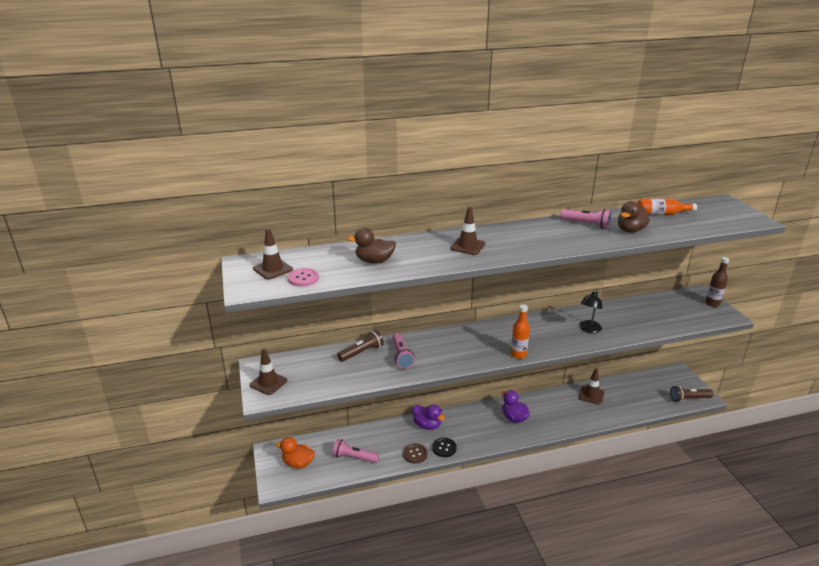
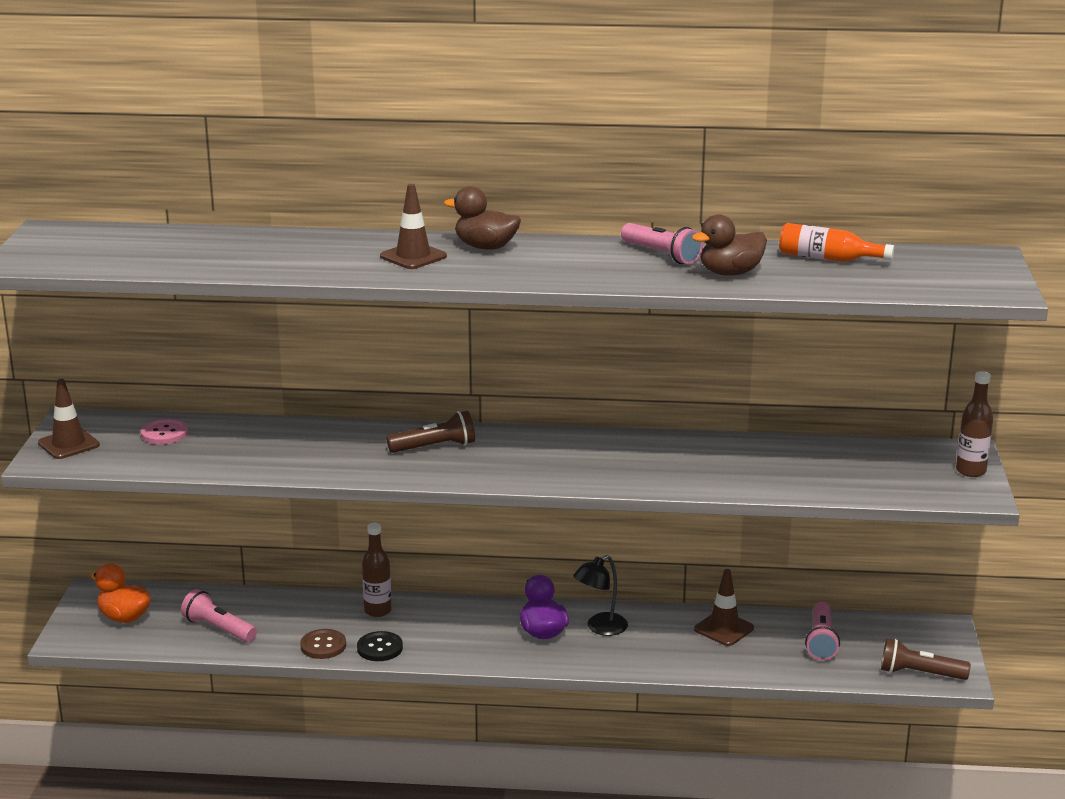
camera: 20 degrees right, 5 degrees down
brown traffic cone [253,228,293,280] -> none
pink button [288,268,319,287] -> pink button moved to [141,419,188,445]
brown flashlight [337,329,384,362] -> brown flashlight moved to [387,411,475,453]
brown duck [347,228,396,264] -> brown duck moved to [444,186,521,250]
pink flashlight [392,333,415,369] -> pink flashlight moved to [805,602,840,661]
purple duck [413,404,445,430] -> brown bottle [362,523,392,617]
orange bottle [511,304,530,359] -> none
black lamp [579,290,602,333] -> black lamp moved to [573,555,628,636]

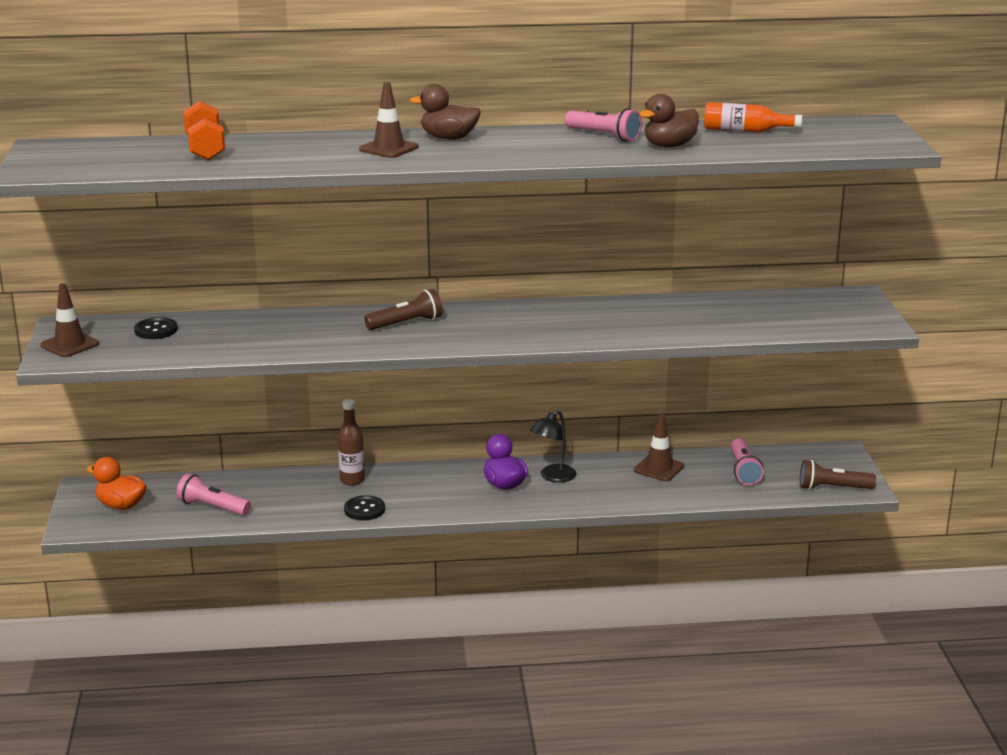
camera: 10 degrees left, 0 degrees up
pink button [141,419,188,445] -> black button [134,317,178,339]
brown button [300,629,346,659] -> none
brown bottle [956,371,993,477] -> none
none -> orange dumbbell [183,101,225,160]

